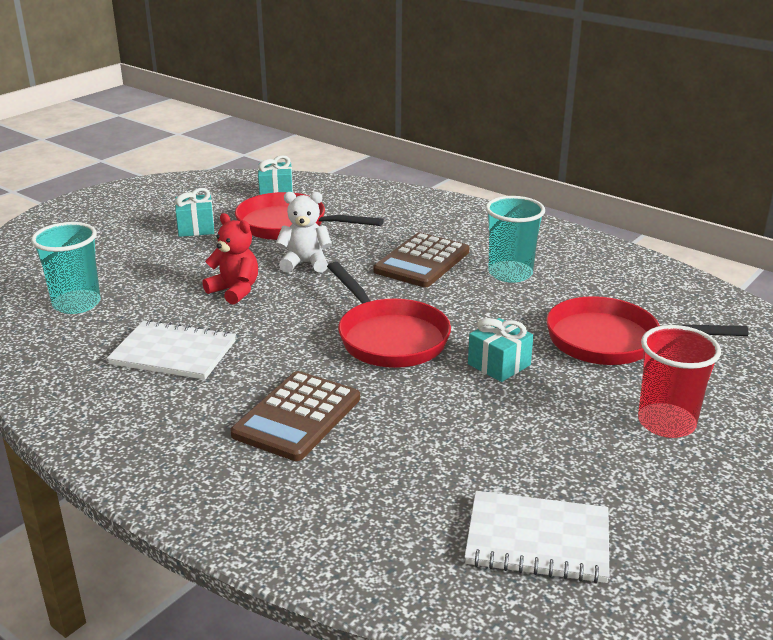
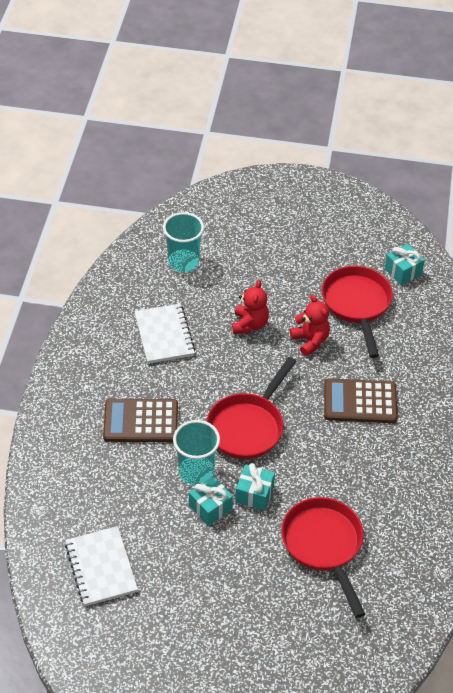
camera: 60 degrees right, 20 degrees up
turquoise gift [175,188,214,237] -> turquoise gift moved to [189,476,233,526]
white teddy bear [276,192,332,273] -> red teddy bear [290,295,330,356]
turquoise cup [485,196,545,283] -> turquoise cup moved to [173,420,220,485]
red cup [638,325,721,438] -> none

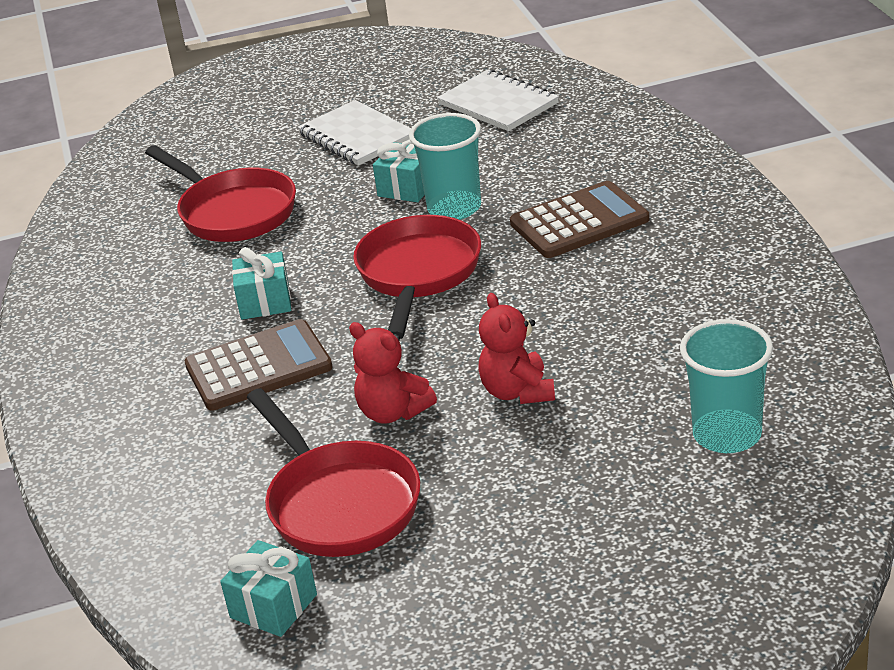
camera: 160 degrees right, 15 degrees down
white notebook [134,304,196,364] -> white notebook moved to [298,100,411,166]
turquoise gift [235,463,275,511] -> turquoise gift moved to [232,247,291,320]

